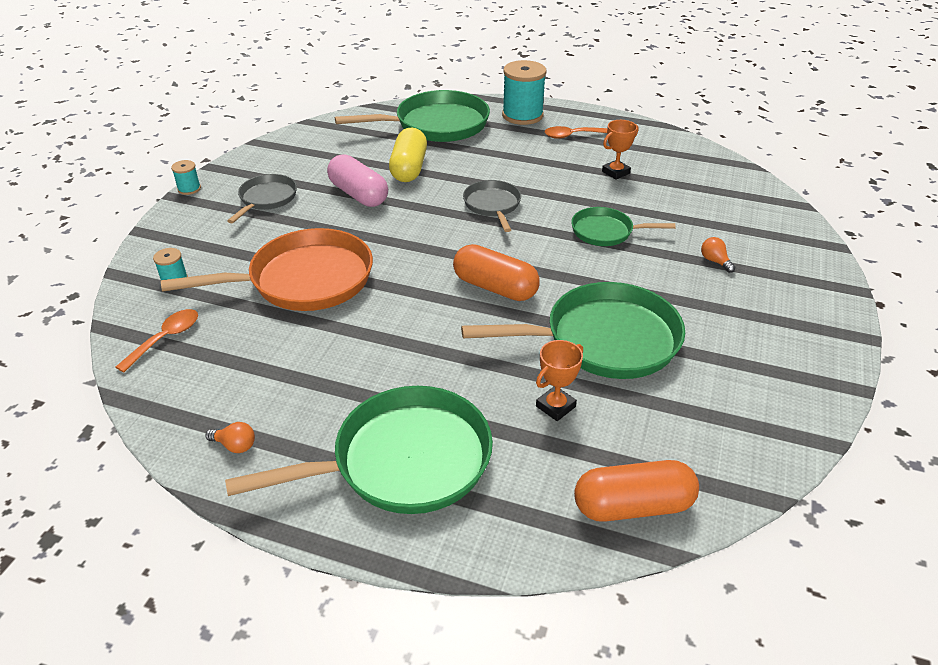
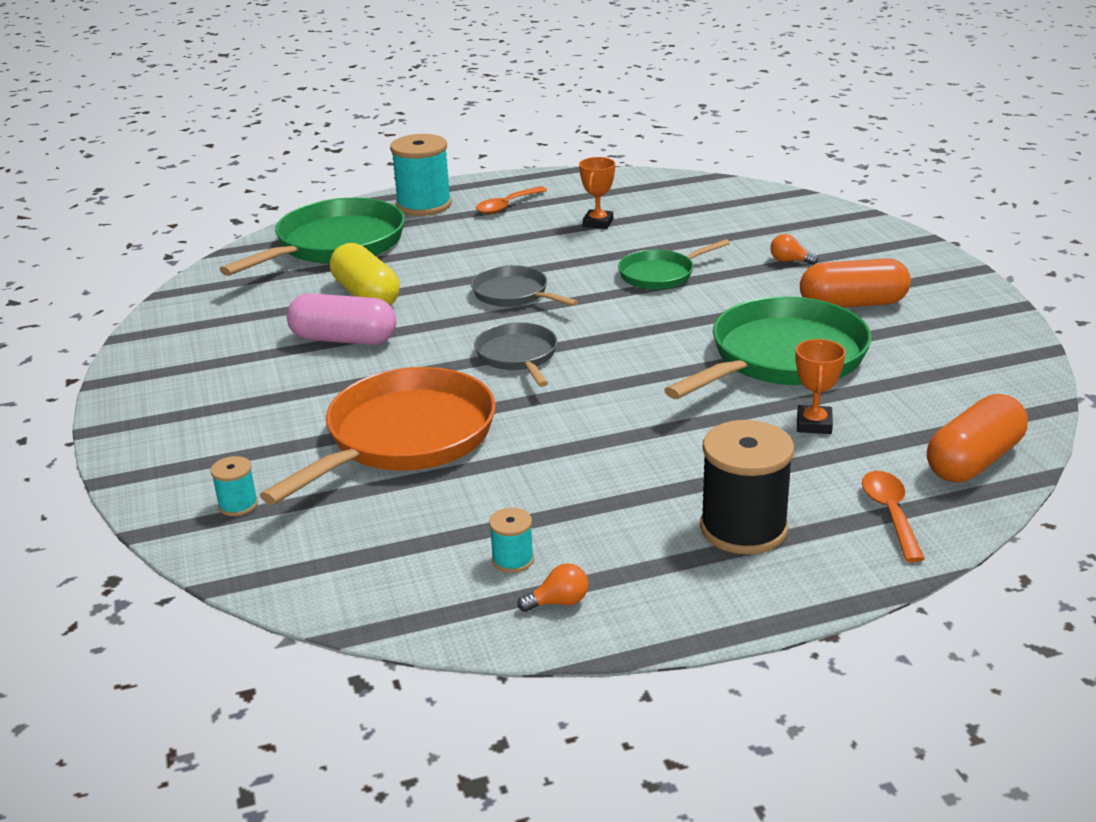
camera: 35 degrees left, 10 degrees down
orange spoon [116,309,198,372] -> orange spoon moved to [862,471,925,562]
turquoise spool [171,160,201,195] -> turquoise spool moved to [489,508,534,573]
green pan [225,386,493,514] -> black spool [700,420,794,555]
grey pan [227,174,297,223] -> grey pan moved to [474,322,557,387]
orange capsule [453,244,540,301] -> orange capsule moved to [800,258,911,308]

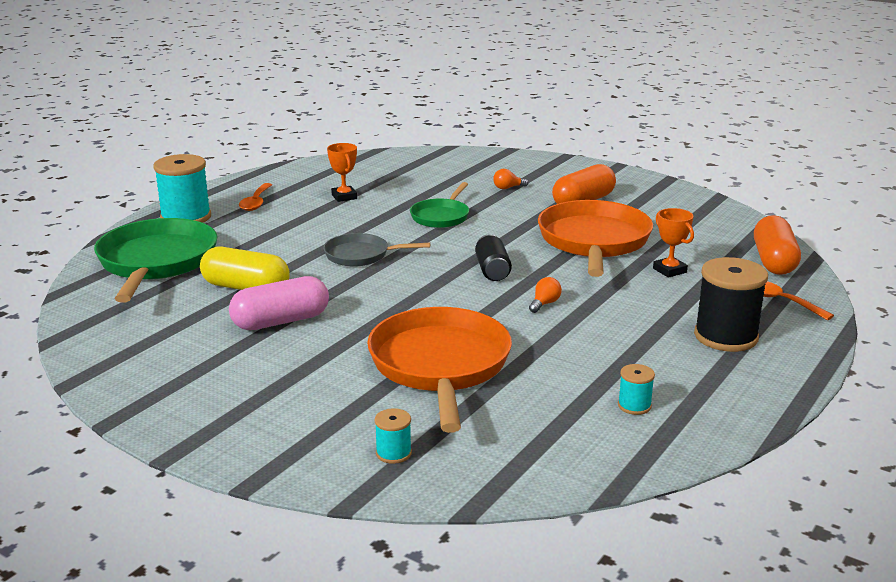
camera: 40 degrees left, 5 degrees down
grey pan [474,322,557,387] -> none
orange light bulb [517,563,588,612] -> orange light bulb moved to [529,277,562,313]
green pan [664,296,871,399] -> orange pan [538,200,653,277]
none -> black can [475,235,512,281]

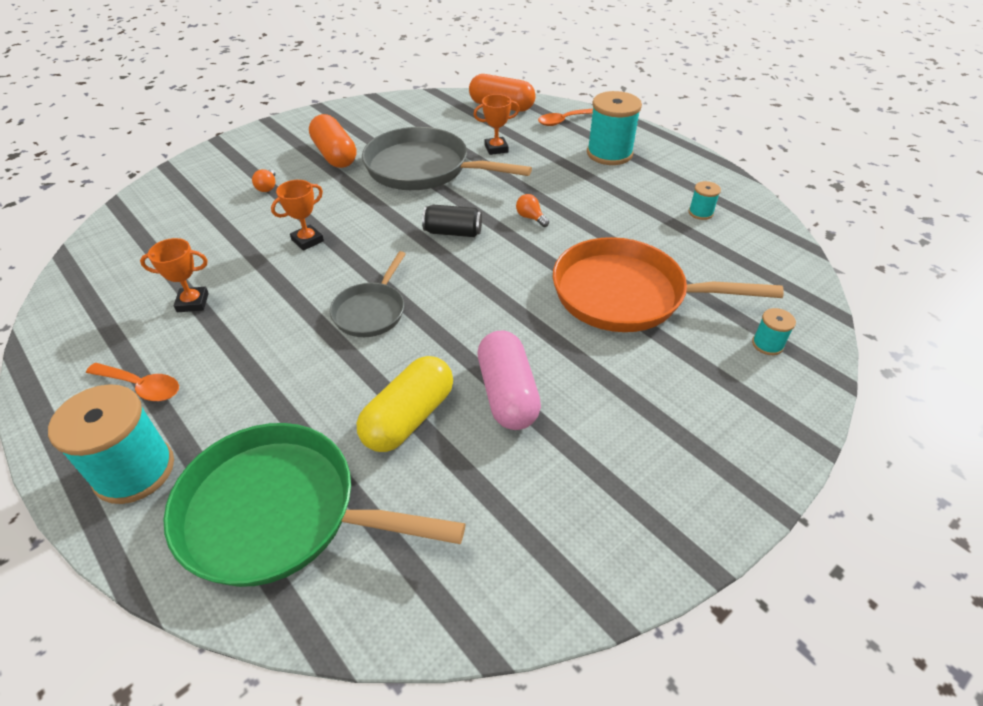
camera: 75 degrees left, 20 degrees up
green pan [410,182,469,228] -> orange trophy [271,180,324,251]
orange pan [538,200,653,277] -> grey pan [362,127,532,190]
black spool [694,257,768,352] -> turquoise spool [587,91,642,165]

